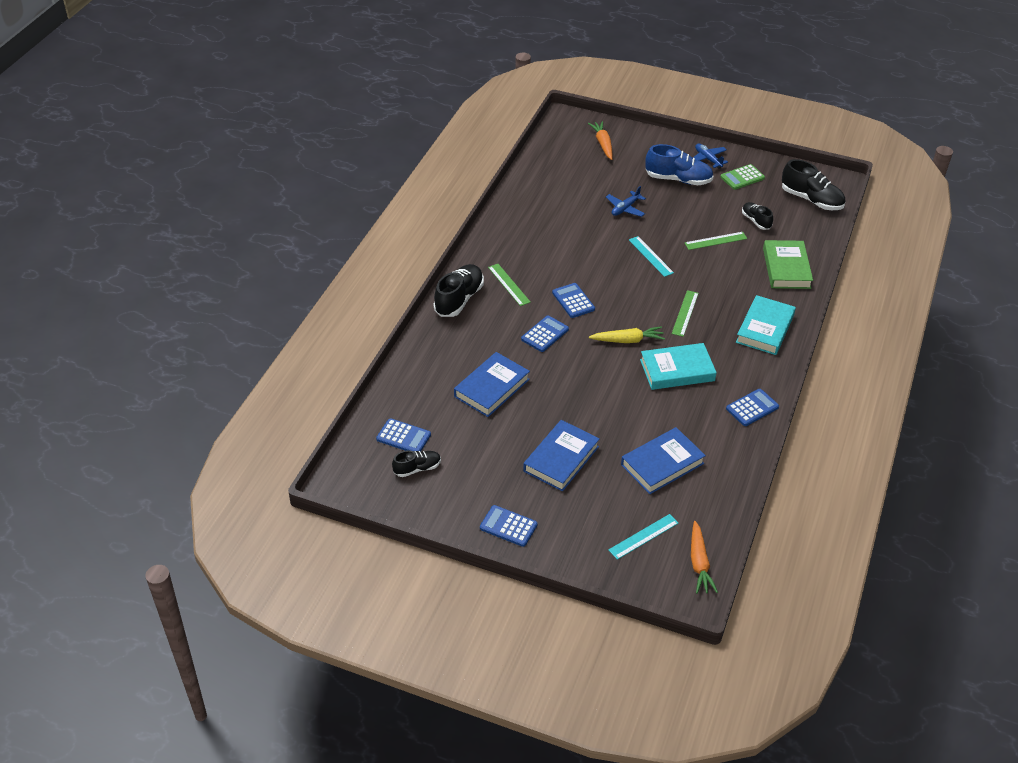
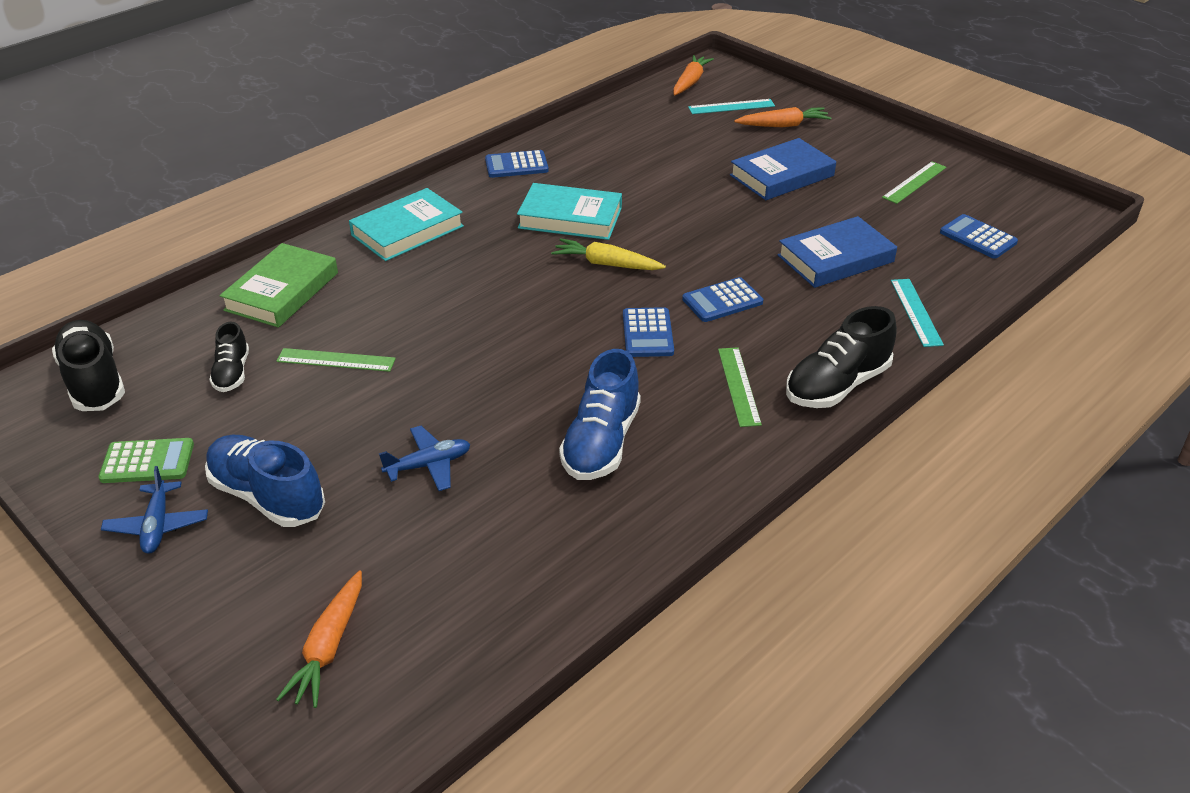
camera: 155 degrees left, 5 degrees down
black shoe [392,450,441,477] -> none
blue calculator [480,505,538,547] -> none
blue book [621,427,706,494] -> none
turquoise ruler [629,236,674,277] -> turquoise ruler moved to [891,279,944,347]
green ruler [672,290,699,337] -> green ruler moved to [882,161,947,204]
none -> blue shoe [559,349,641,480]
none -> orange carrot [734,107,832,127]

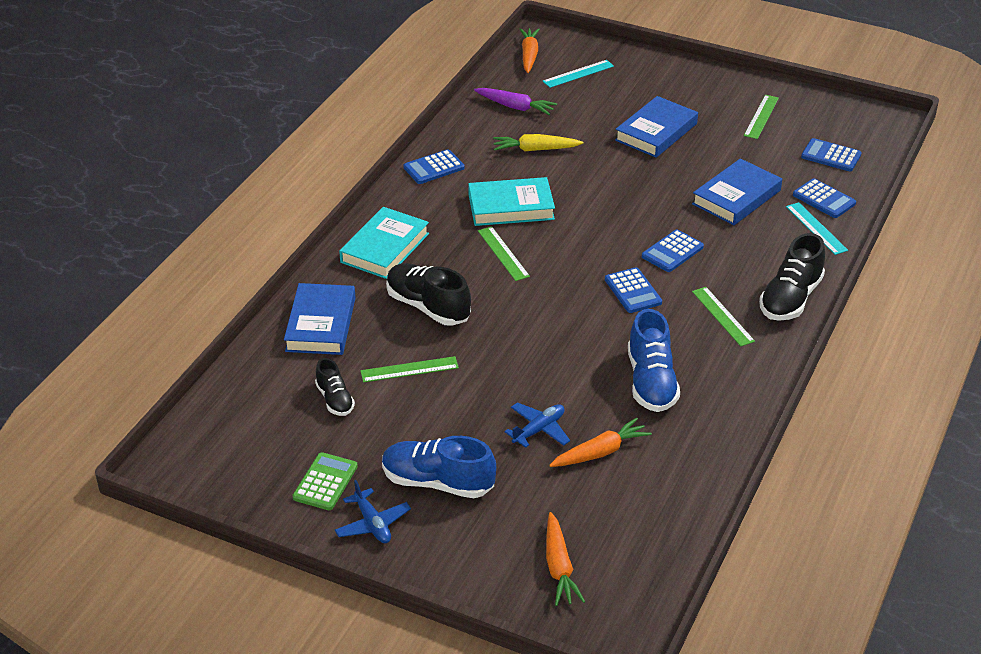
camera: 20 degrees left, 0 degrees up
black shoe [52,320,125,411] -> black shoe moved to [386,263,471,326]
green calculator [99,438,194,483] -> green calculator turned 45 degrees counterclockwise [292,452,358,510]
green book [220,243,338,328] -> blue book [284,283,355,355]
yellow carrot [551,238,666,270] -> yellow carrot moved to [493,134,583,151]
orange carrot [734,107,832,127] -> orange carrot moved to [549,417,652,467]
none -> purple carrot [474,88,557,115]
none -> green ruler [478,226,530,281]
none -> blue calculator [793,178,856,218]

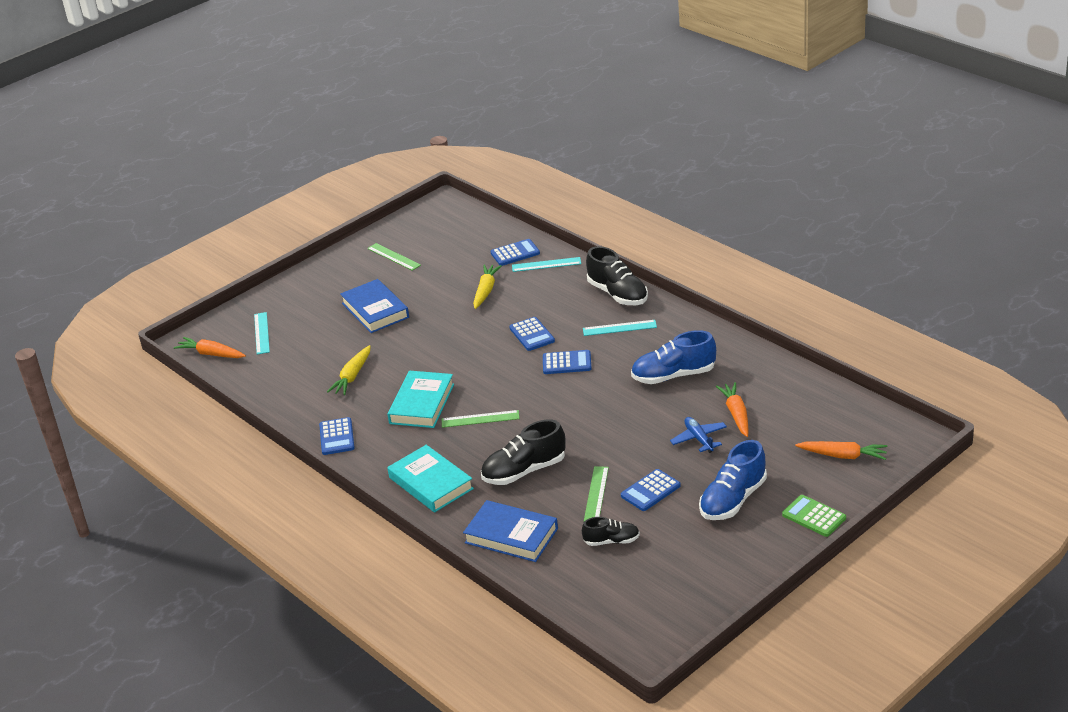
camera: 65 degrees left, 5 degrees down
green calculator [292,452,358,510] -> green calculator moved to [782,495,846,537]
blue plane [335,480,411,543] -> none
purple carrot [474,88,557,115] -> none
blue shoe [628,309,680,412] -> blue shoe turned 150 degrees clockwise [631,330,716,384]
blue book [692,158,782,225] -> yellow carrot [473,265,502,309]
green ruler [692,287,755,347] -> turquoise ruler [583,320,657,336]
blue calculator [801,138,862,171] -> blue calculator moved to [621,469,681,511]

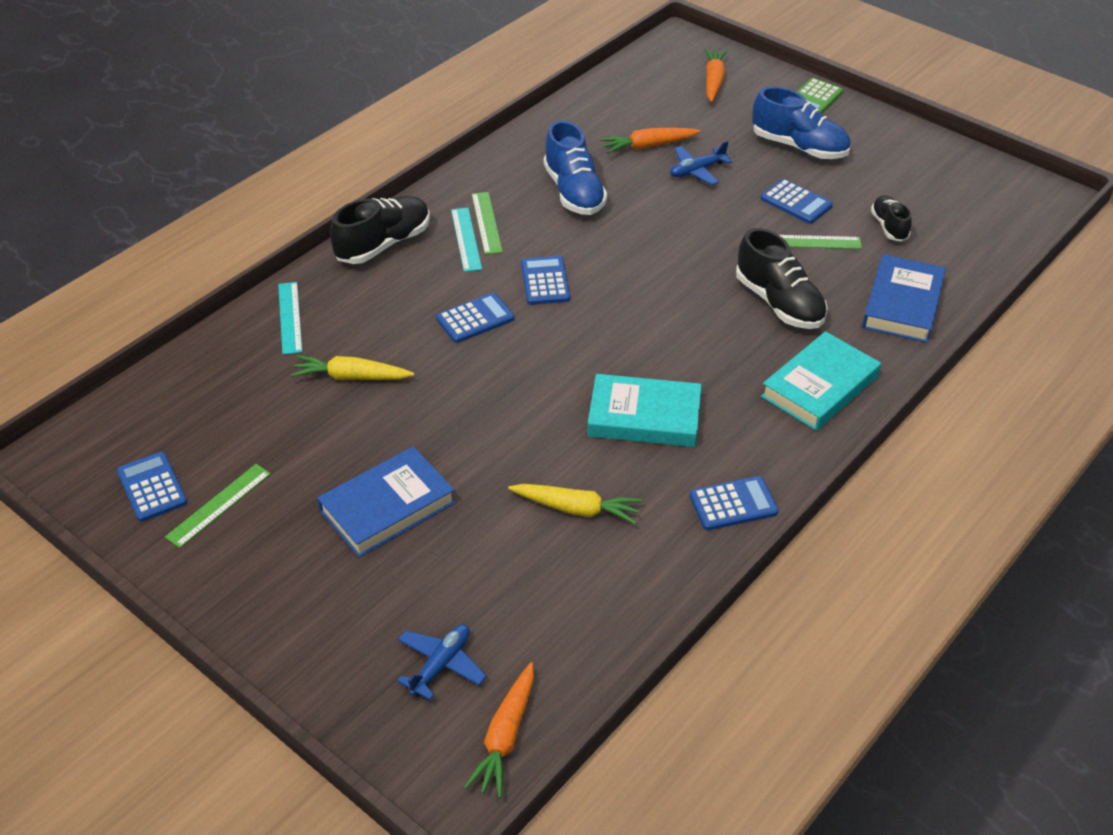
camera: 100 degrees left, 10 degrees up
turquoise ruler [254,312,270,354] -> blue plane [397,624,487,700]
green ruler [442,410,520,428] -> green ruler moved to [471,192,503,255]
blue calculator [491,239,540,266] -> blue calculator moved to [117,452,187,522]

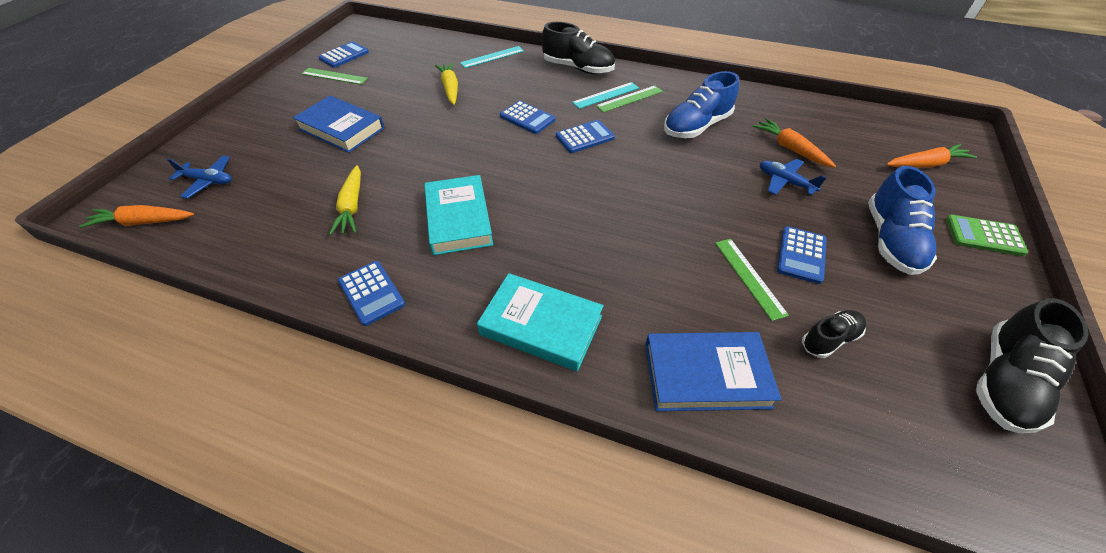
camera: 70 degrees right, 5 degrees up
black shoe [736,228,828,329] -> black shoe moved to [976,298,1089,433]

